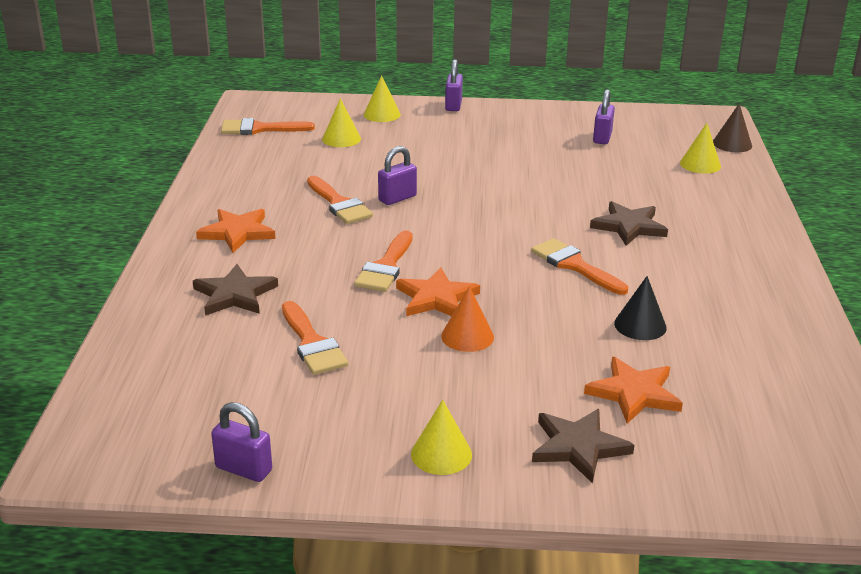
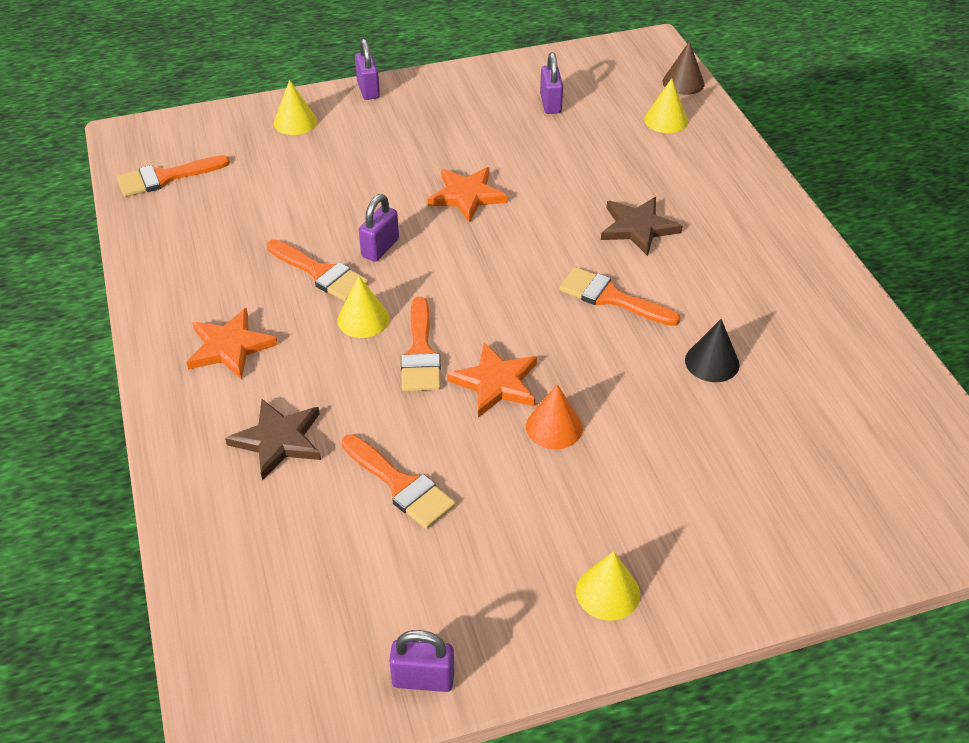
camera: 20 degrees left, 15 degrees up
yellow cone [322,98,361,147] -> yellow cone moved to [337,276,390,338]
brown star [532,409,634,484] -> none
orange star [584,357,683,424] -> orange star moved to [428,167,508,223]

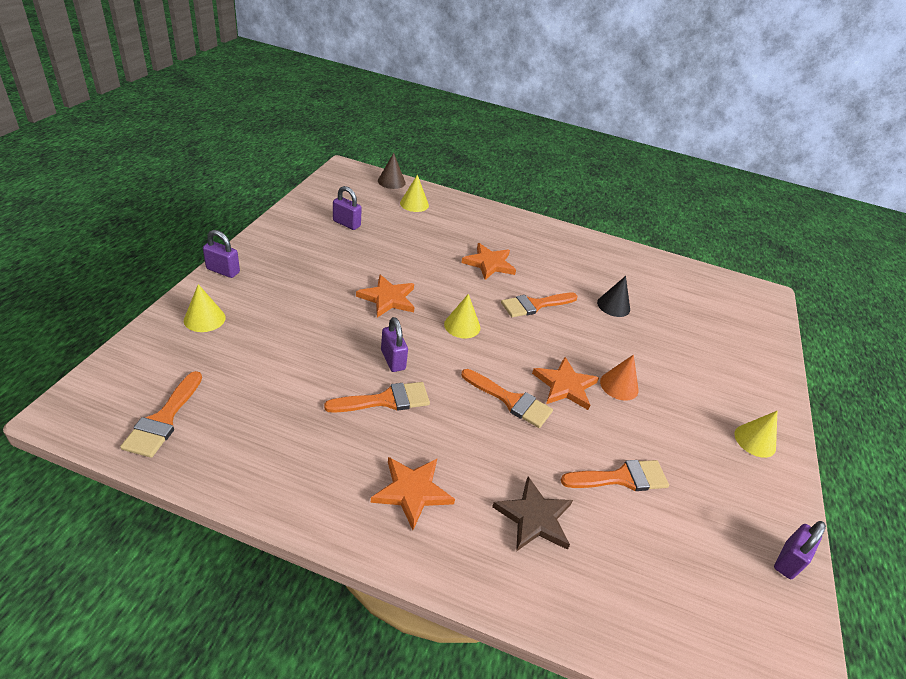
camera: 60 degrees left, 5 degrees down
yellow cone [337,276,390,338] -> yellow cone moved to [444,294,480,338]
brown star [601,197,682,256] -> orange star [461,243,516,280]

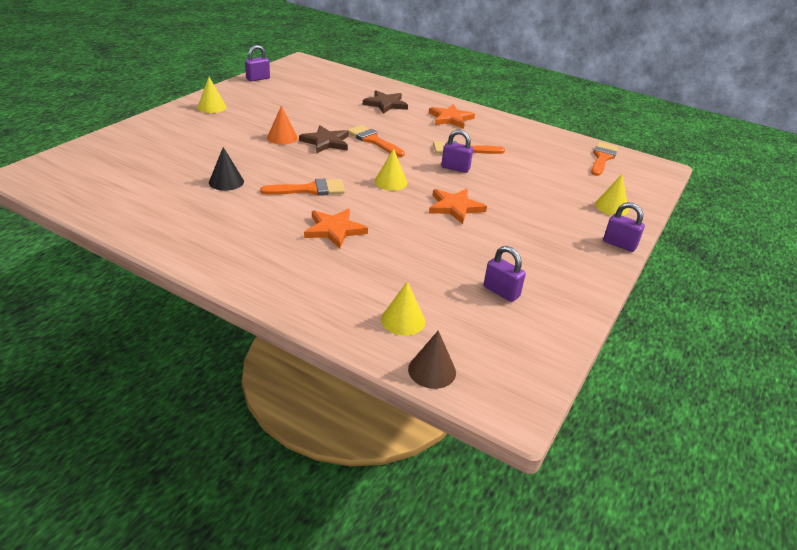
camera: 165 degrees left, 5 degrees down
purple padlock [381,317,408,372] -> purple padlock turned 60 degrees counterclockwise [441,130,473,173]
orange star [532,357,599,410] -> brown star [299,125,349,154]
orange brush [561,460,669,491] -> none

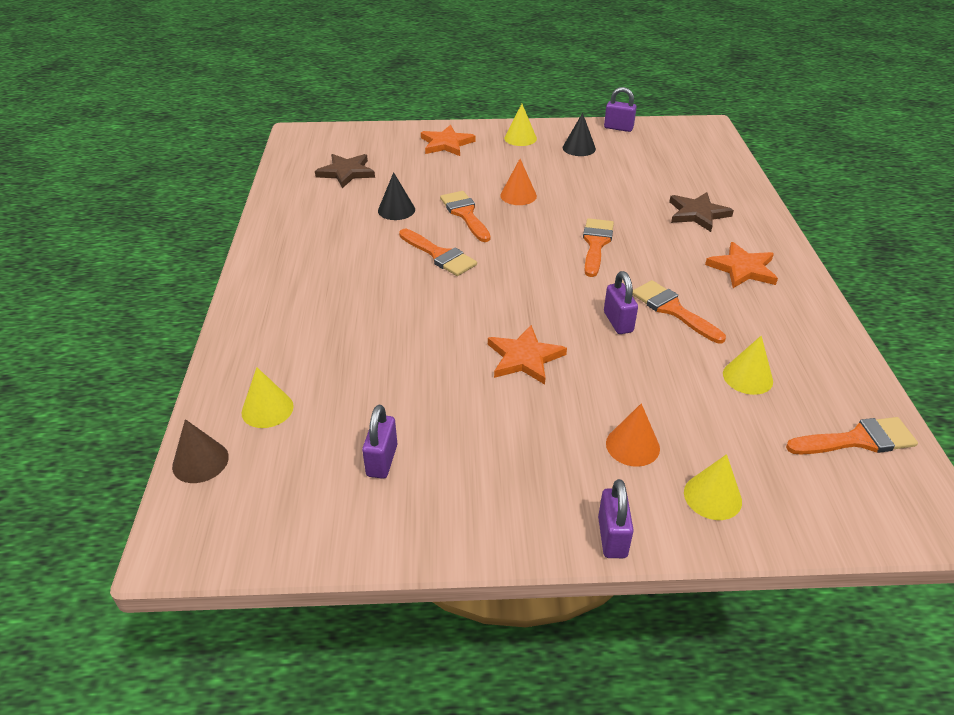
camera: 60 degrees right, 5 degrees up
brown star [299,125,349,154] -> brown star moved to [315,154,375,188]
orange star [304,209,368,249] -> orange star moved to [421,125,476,156]
yellow cone [375,148,407,191] -> yellow cone moved to [723,336,773,395]
none -> orange brush [440,191,491,242]
none -> black cone [563,113,596,156]
none -> orange cone [606,403,660,467]

